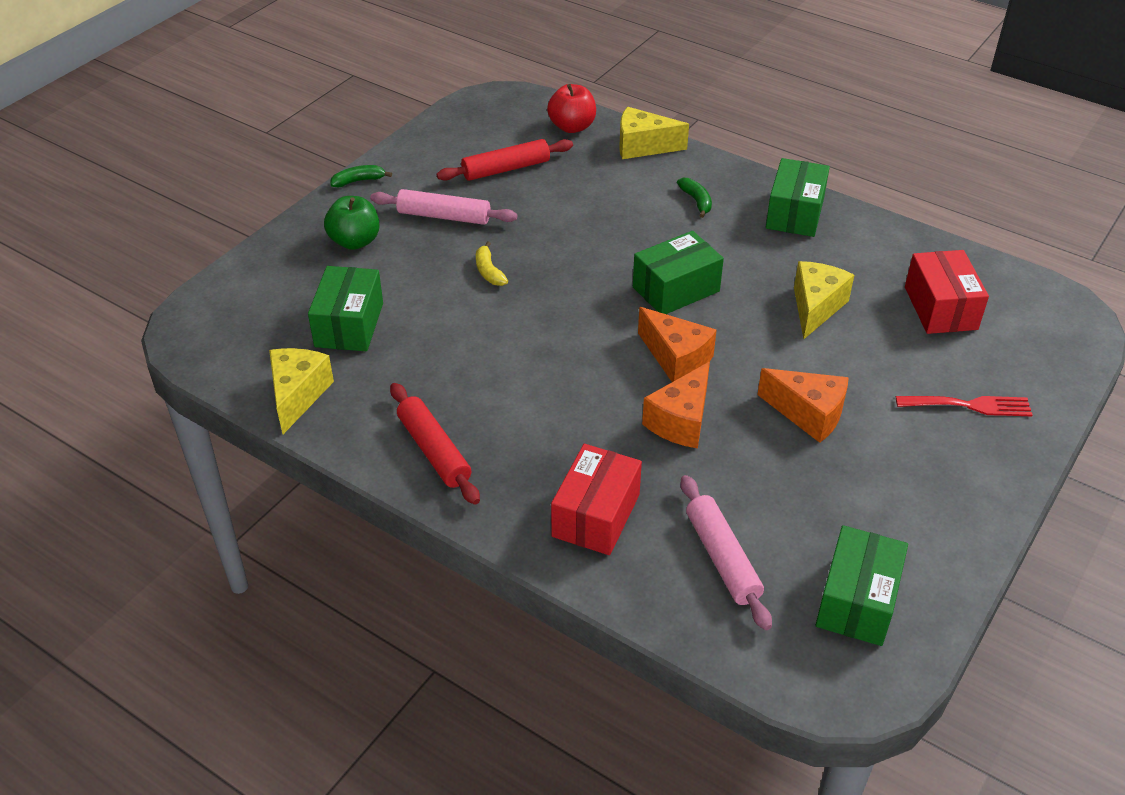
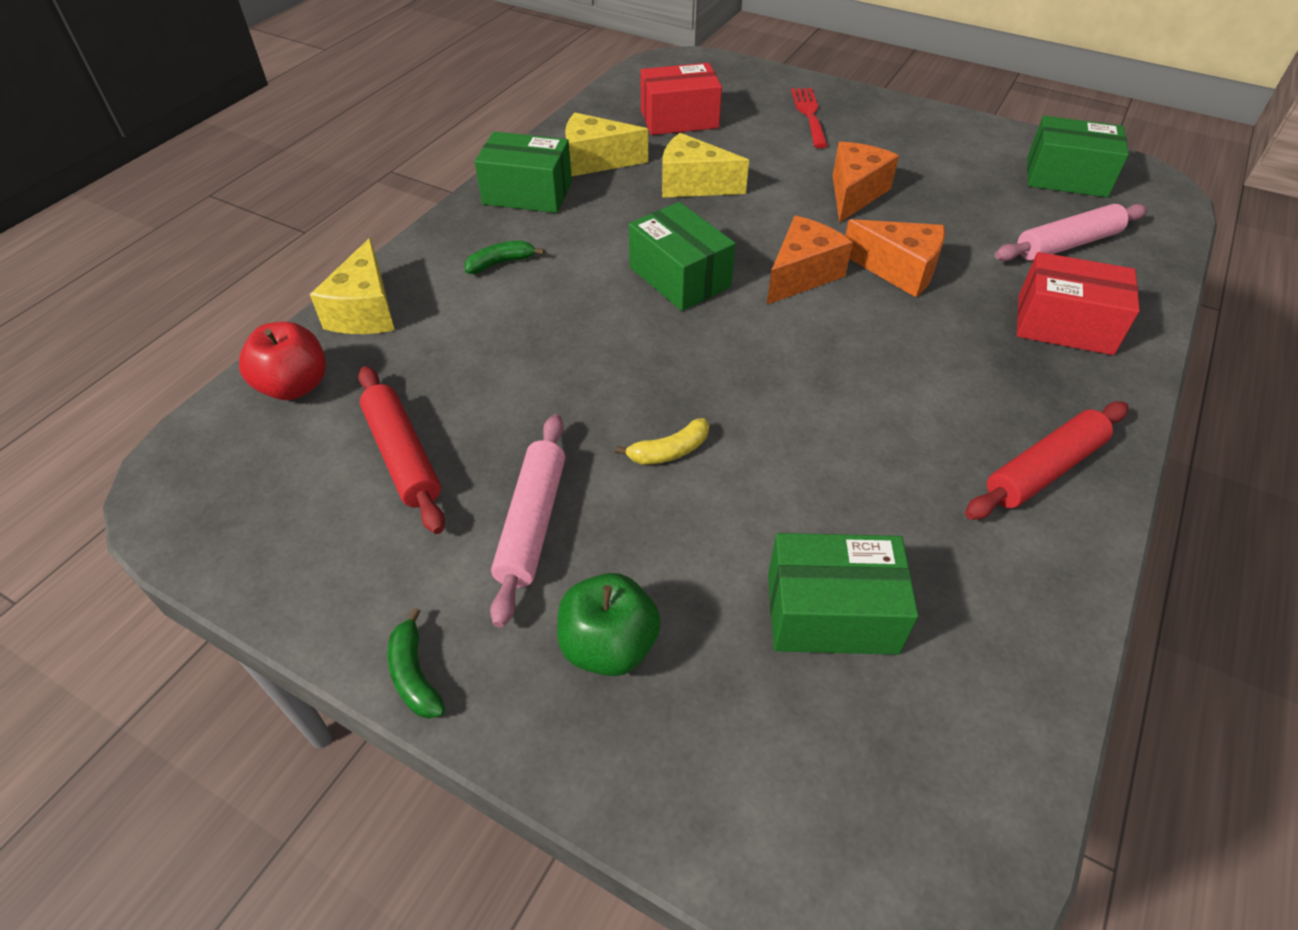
camera: 95 degrees left, 5 degrees up
yellow cheese [269,348,334,434] -> yellow cheese moved to [565,113,648,176]

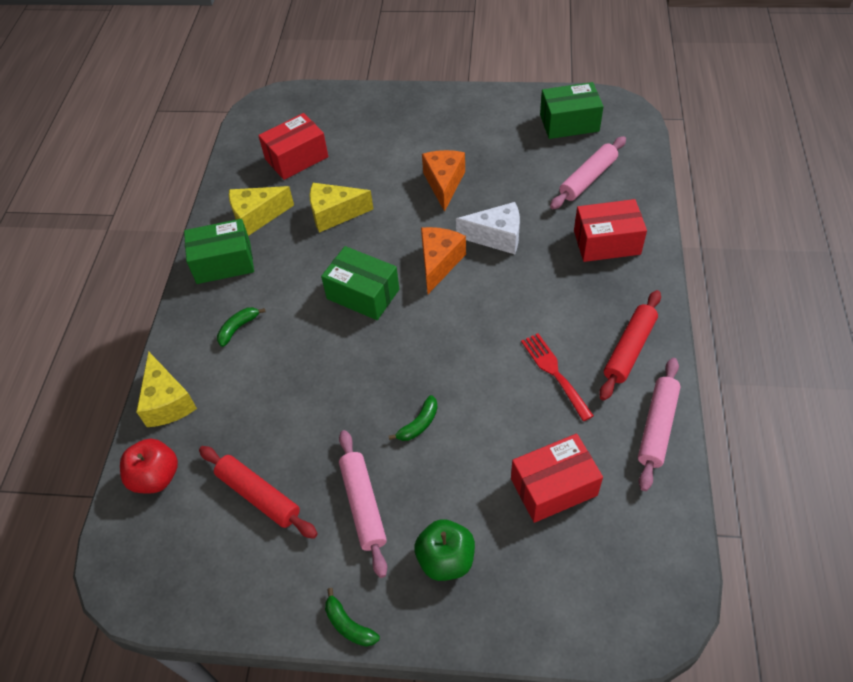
camera: 20 degrees left, 5 degrees up
yellow banana [615,418,709,465] -> green banana [389,395,438,441]
green box [768,533,918,655] -> red box [511,434,603,523]
red fork [791,88,828,148] -> red fork moved to [521,333,594,421]
orange cheese [845,219,945,297] -> white cheese [456,202,520,254]
none -> pink rolling pin [638,358,681,491]

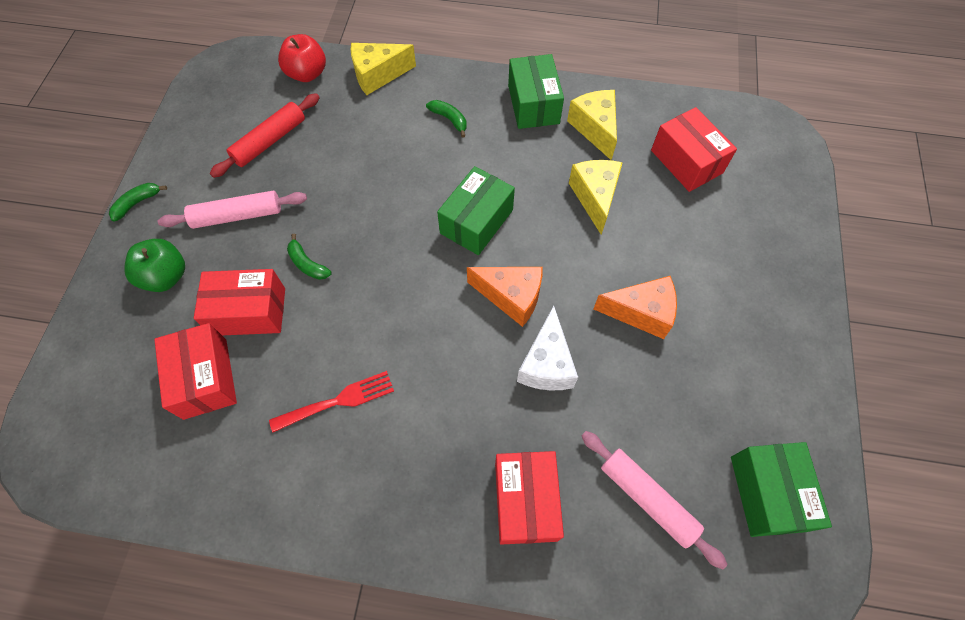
camera: 90 degrees right, 10 degrees up
red rolling pin [599,290,661,401] -> none
pink rolling pin [638,358,681,491] -> none
none -> red box [194,269,285,335]

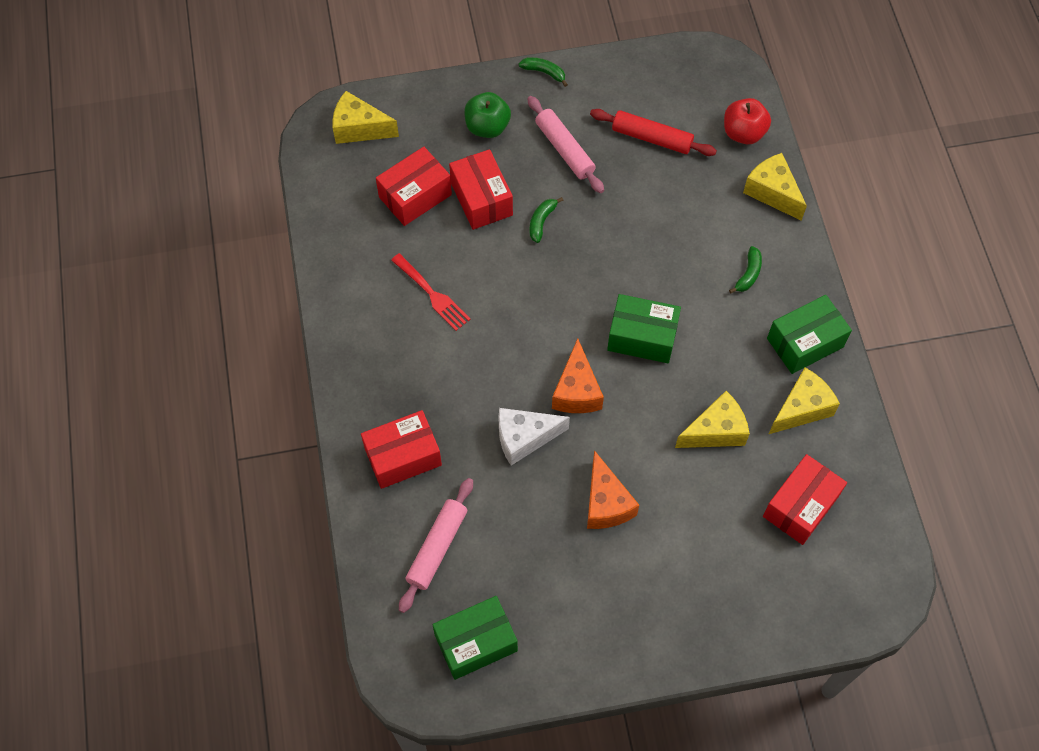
camera: 70 degrees right, 0 degrees up
none -> yellow cheese [332,91,399,144]

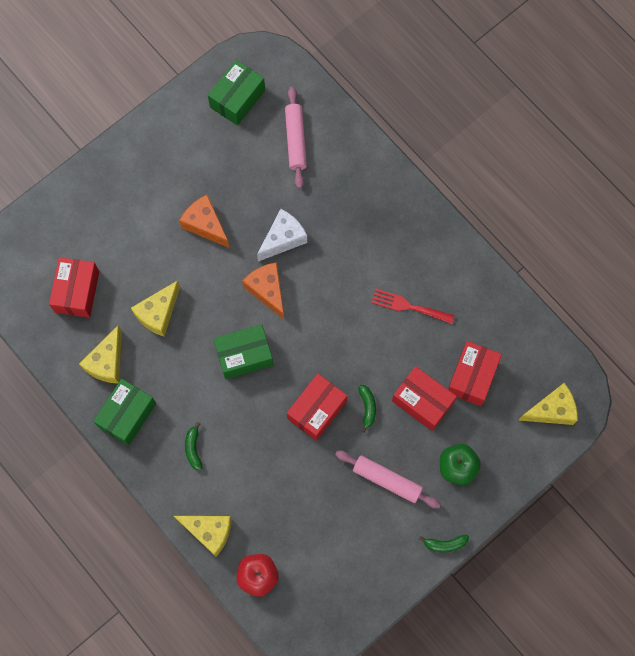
camera: 150 degrees right, 10 degrees up
red box [361,410,442,489] -> red box moved to [287,374,347,441]
red rolling pin [590,109,717,156] -> none

